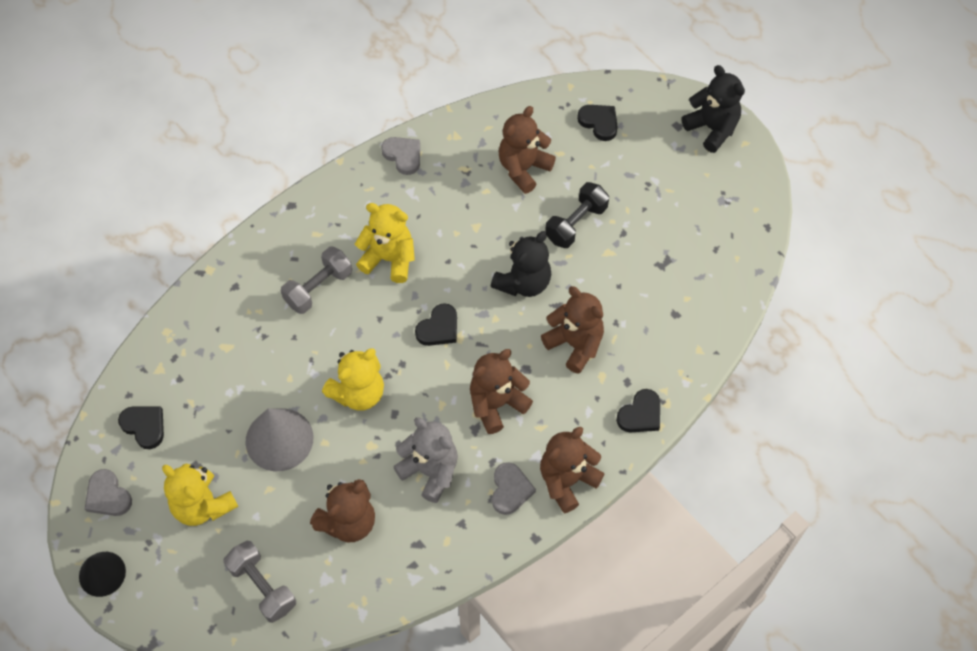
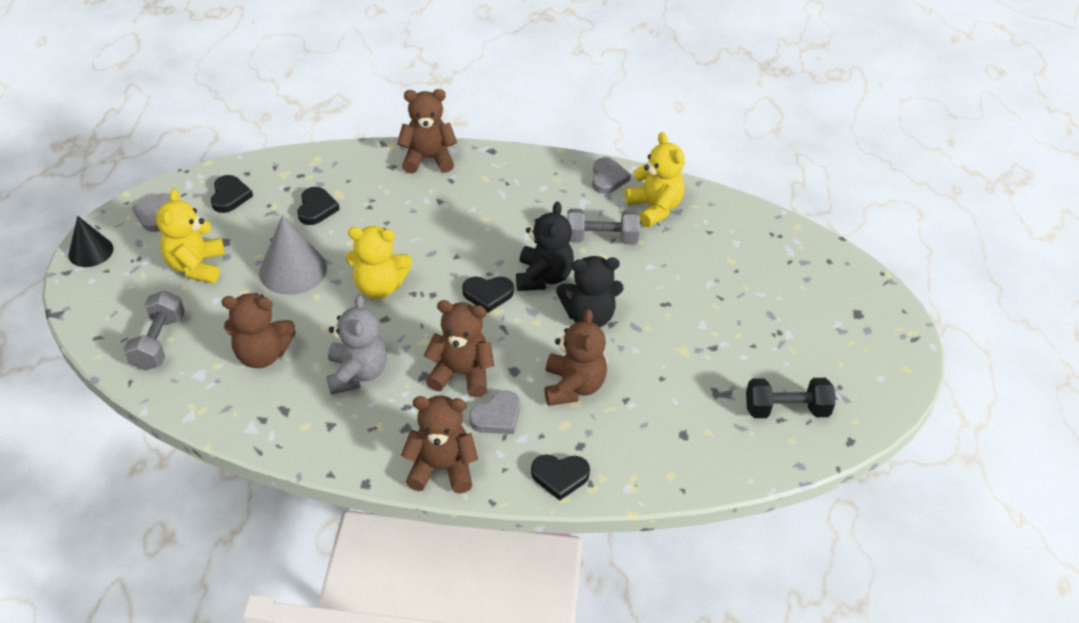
camera: 45 degrees right, 15 degrees down
grey dumbbell [281,247,352,314] -> grey dumbbell moved to [567,209,640,245]
yellow teddy bear [355,203,415,283] -> yellow teddy bear moved to [625,132,685,227]
grey heart [492,462,536,515] -> grey heart moved to [469,391,520,434]
brown teddy bear [499,106,556,194] -> brown teddy bear moved to [397,89,457,174]
black dumbbell [545,182,609,248] -> black dumbbell moved to [746,378,835,418]
black heart [577,105,618,141] -> black heart moved to [297,187,340,225]
black teddy bear [682,65,745,153] -> black teddy bear moved to [516,202,574,291]

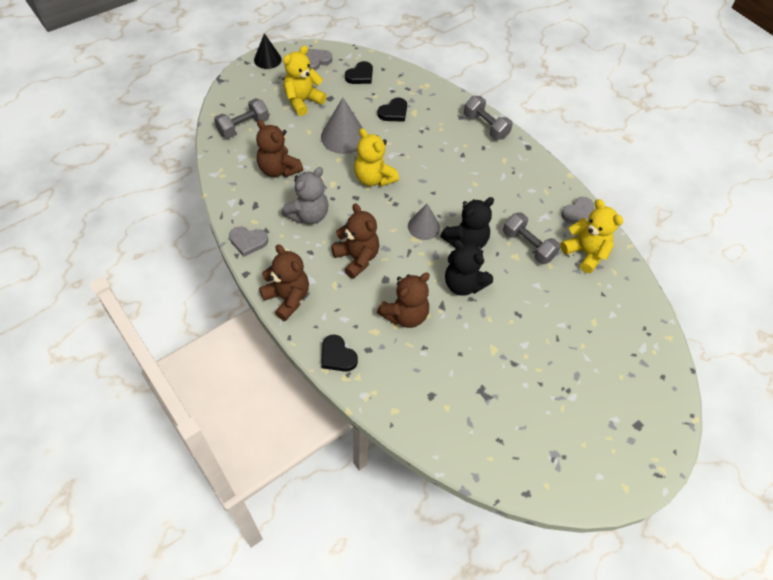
camera: 45 degrees right, 10 degrees up
brown teddy bear [397,89,457,174] -> grey dumbbell [464,96,513,140]
black heart [462,277,514,313] -> grey cone [408,204,440,240]
grey heart [469,391,520,434] -> grey heart moved to [229,227,268,257]
yellow teddy bear [625,132,685,227] -> yellow teddy bear turned 60 degrees counterclockwise [560,199,623,273]
black dumbbell [746,378,835,418] -> none

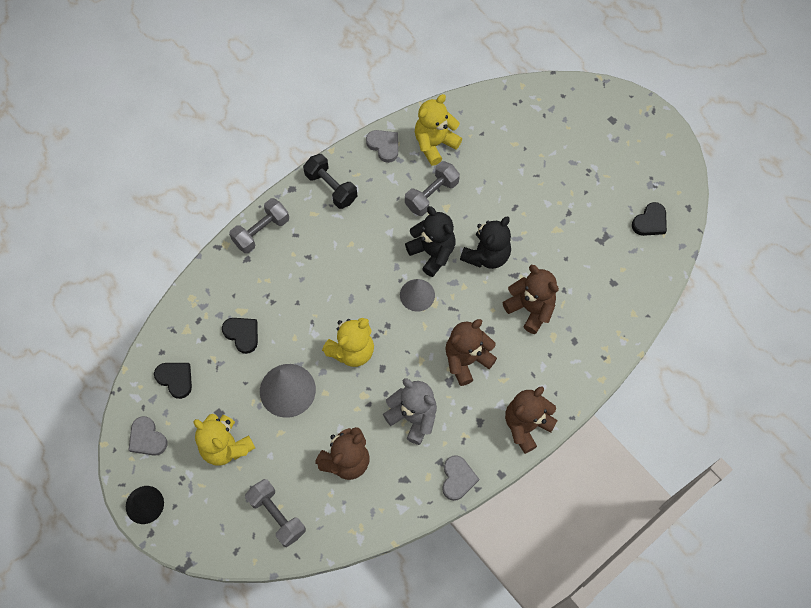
camera: 90 degrees left, 10 degrees up
black heart [321,335,358,372] -> black heart moved to [632,202,667,236]
none -> black dumbbell [303,154,357,209]

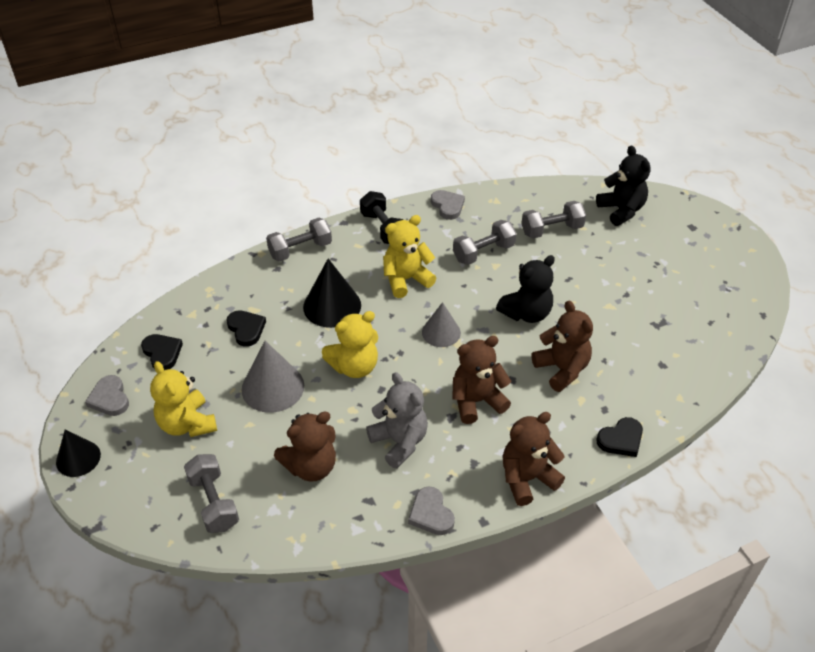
camera: 15 degrees right, 20 degrees down
black teddy bear [405,206,456,277] -> black teddy bear moved to [596,145,651,226]
yellow teddy bear [415,94,462,166] -> yellow teddy bear moved to [383,215,436,298]
grey heart [442,455,479,501] -> grey heart turned 135 degrees clockwise [408,487,455,535]
black heart [632,202,667,236] -> black heart moved to [596,417,643,457]
none -> black cone [303,258,361,328]
none -> grey dumbbell [521,201,586,239]

